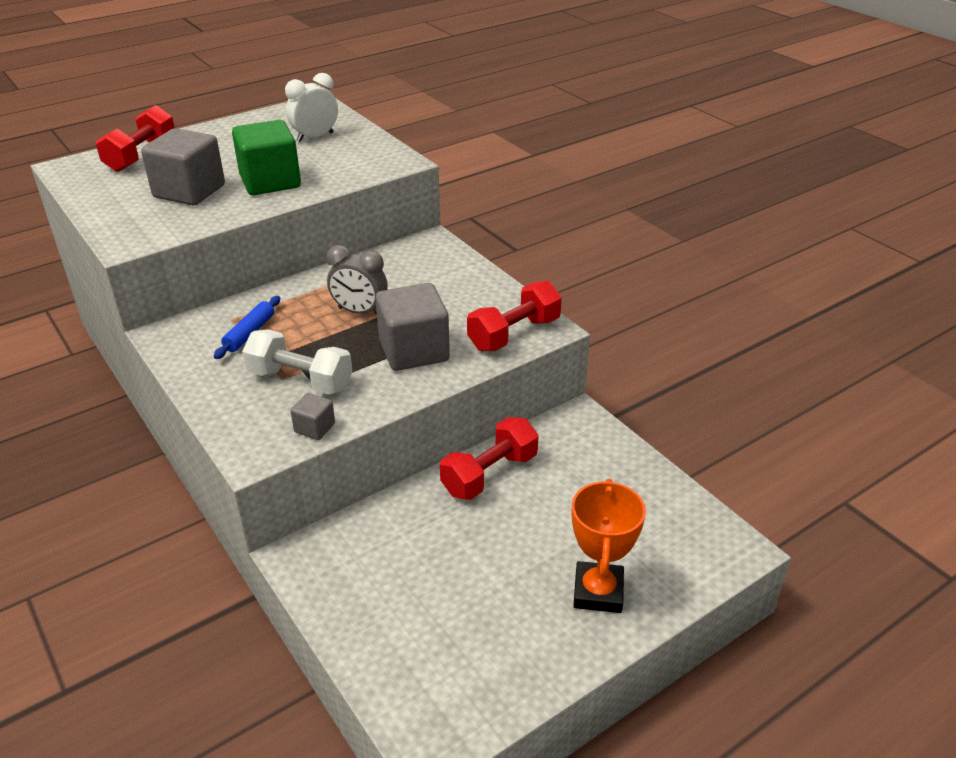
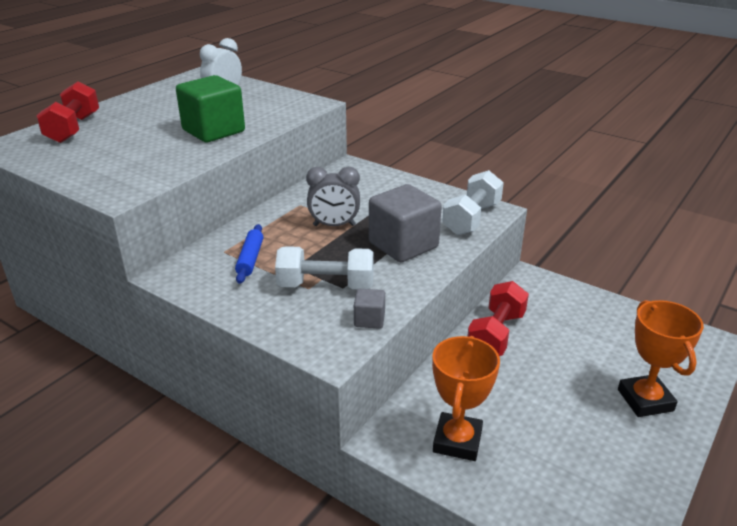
camera: 20 degrees left, 5 degrees down
grey cube [141,128,225,205] -> none
red dumbbell [467,281,562,351] -> white dumbbell [442,170,504,235]
none -> orange trophy [432,336,500,461]

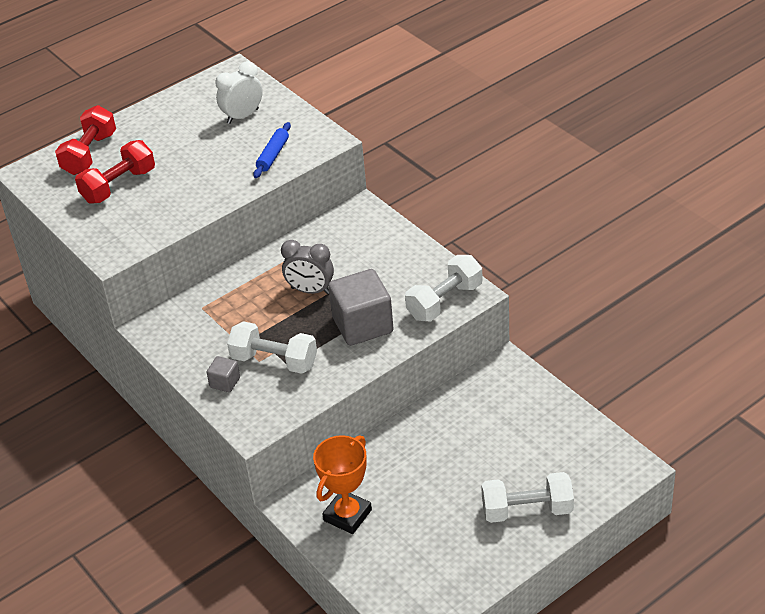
camera: 20 degrees right, 10 degrees up
green cube [176,75,245,142] -> none
blue rolling pin [235,224,263,284] -> blue rolling pin moved to [253,122,291,178]
grey cube [354,289,385,329] -> grey cube moved to [206,356,240,392]
red dumbbell [467,281,529,356] -> red dumbbell moved to [75,140,155,204]
orange trophy [618,300,704,417] -> white dumbbell [481,472,574,523]

